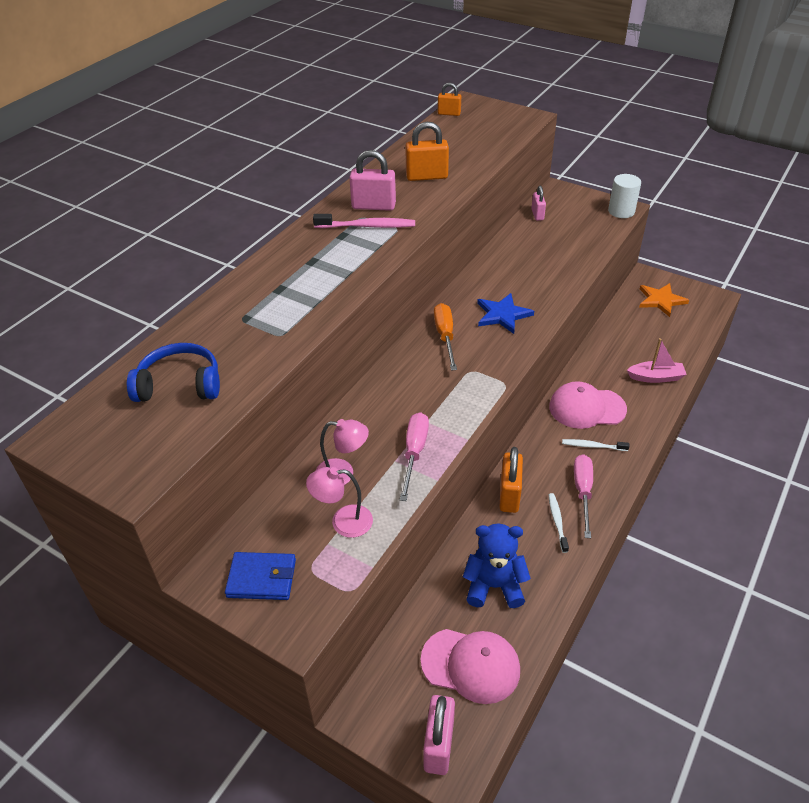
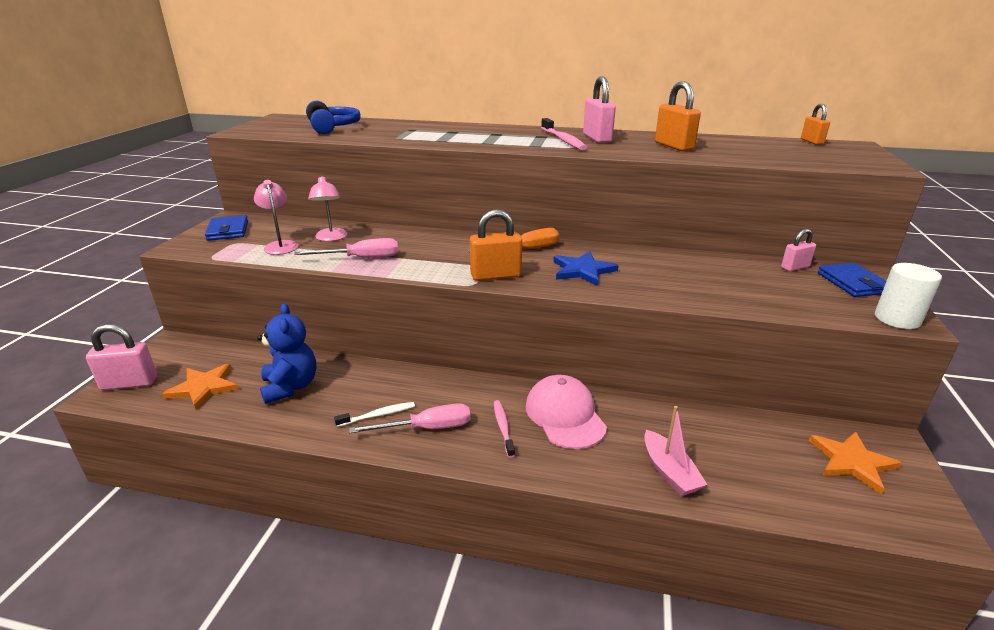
camera: 70 degrees right, 15 degrees down
pink cap [421,629,520,704] -> orange star [162,363,238,409]
orange padlock [500,447,523,513] -> orange padlock moved to [470,209,522,281]
white toothbrush [562,439,630,451] -> pink toothbrush [494,400,515,458]
none -> blue wallet [818,263,886,297]

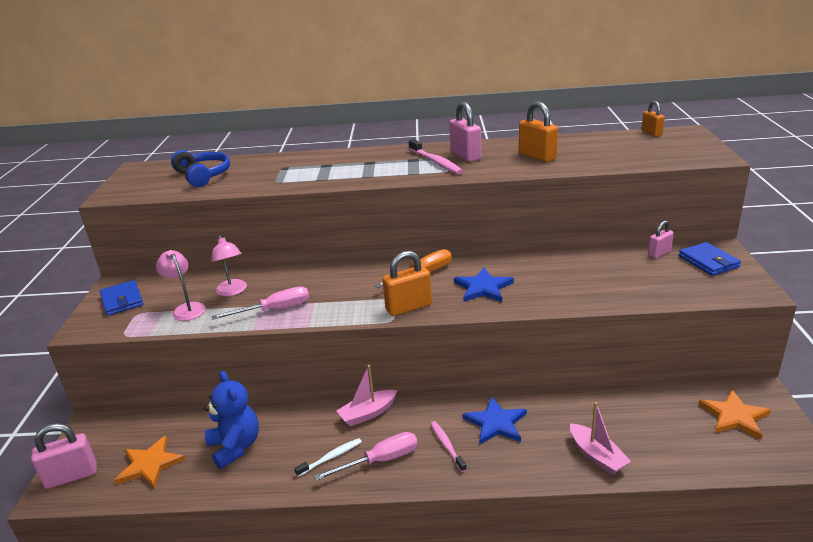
camera: 10 degrees left, 0 degrees up
pink cap [526,375,607,449] -> blue star [463,396,527,445]
white cylinder [875,263,942,329] -> none
none -> pink boat [337,365,397,426]

